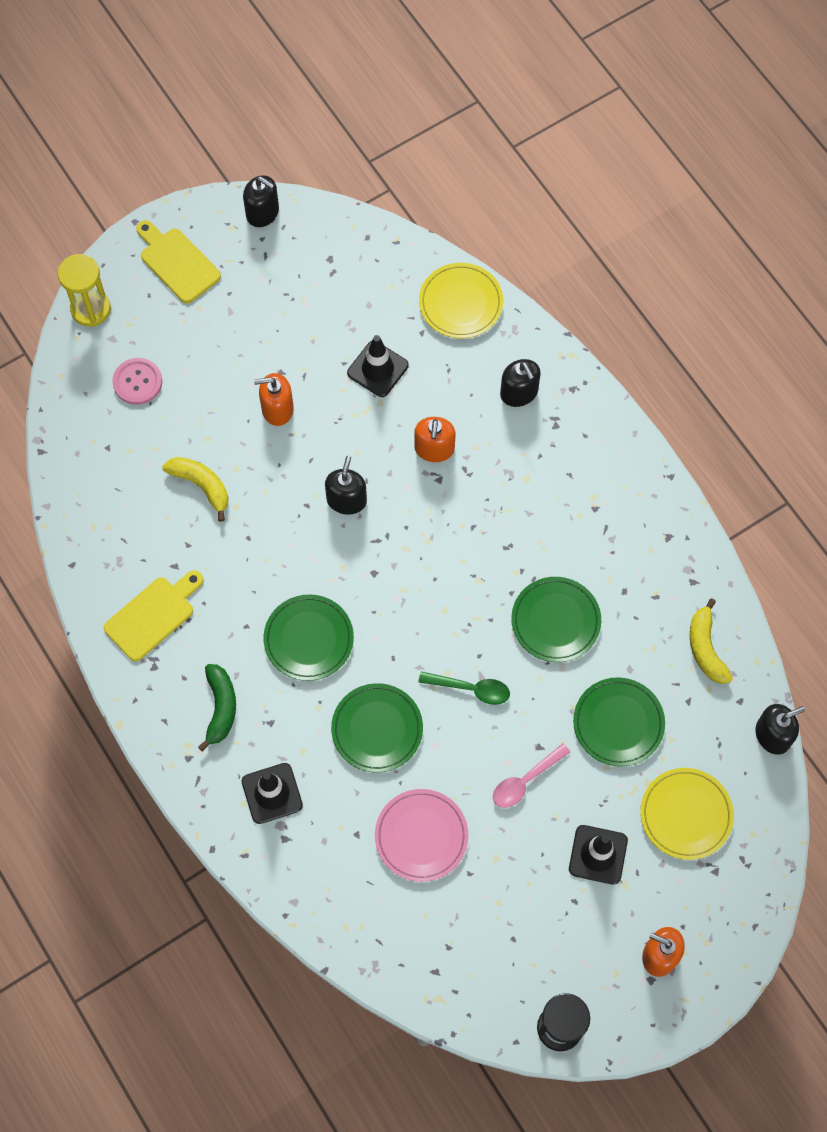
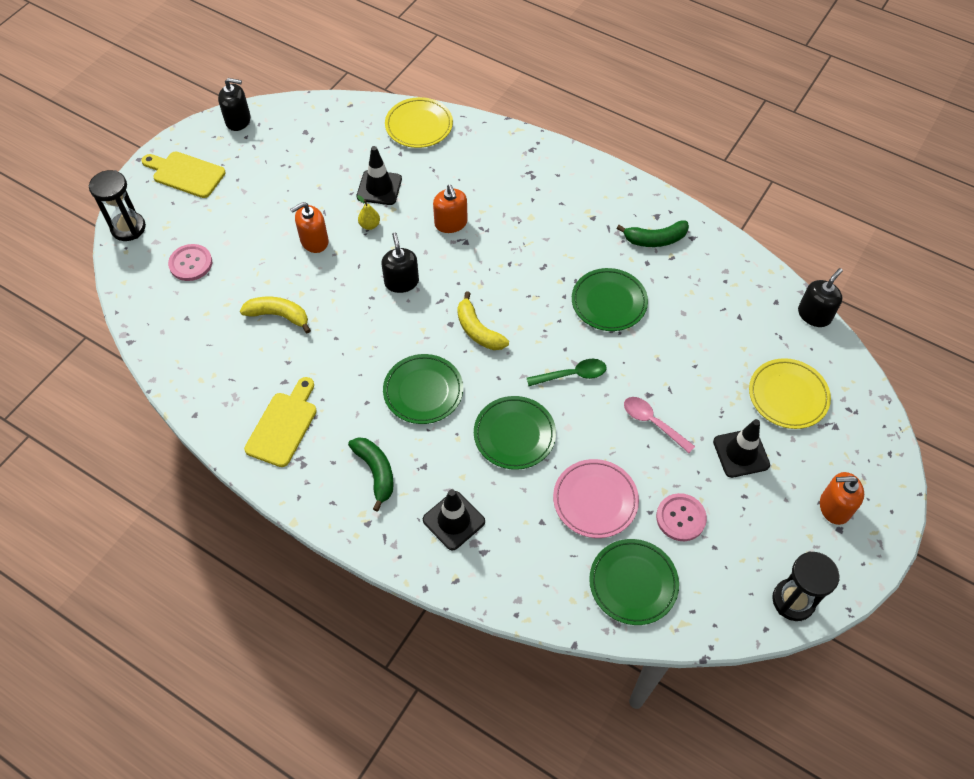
camera: 25 degrees left, 10 degrees down
yellow hourglass [58,254,111,327] -> black hourglass [88,170,146,241]
pink spoon [493,743,570,808] -> pink spoon turned 105 degrees clockwise [624,397,695,453]
black soap dispenser [500,359,541,407] -> none
green plate [573,677,665,767] -> green plate moved to [589,539,679,625]
yellow banana [690,598,733,684] -> yellow banana moved to [457,291,509,350]
none -> yellow pear [357,195,380,230]
none -> green banana [616,220,689,247]
none -> pink button [656,493,707,541]

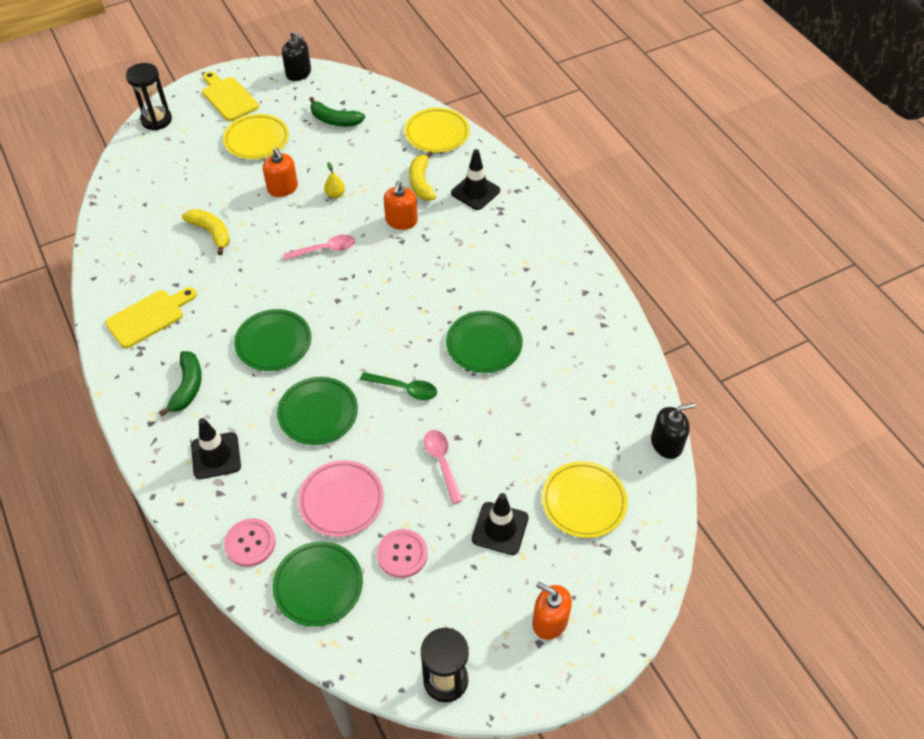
camera: 30 degrees right, 5 degrees down
pink button [168,244,212,281] -> pink button moved to [224,518,276,567]
orange soap dispenser [290,202,329,253] -> orange soap dispenser turned 120 degrees counterclockwise [263,147,298,197]
black traffic cone [357,146,402,205] -> black traffic cone moved to [451,149,500,210]
black soap dispenser [381,232,419,293] -> pink spoon [283,235,355,260]
yellow banana [457,291,509,350] -> yellow banana moved to [409,151,436,201]
green banana [616,220,689,247] -> green banana moved to [309,97,365,126]
none -> yellow plate [223,114,289,159]

